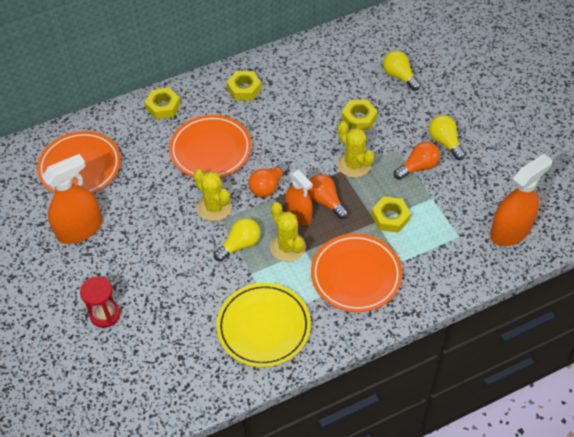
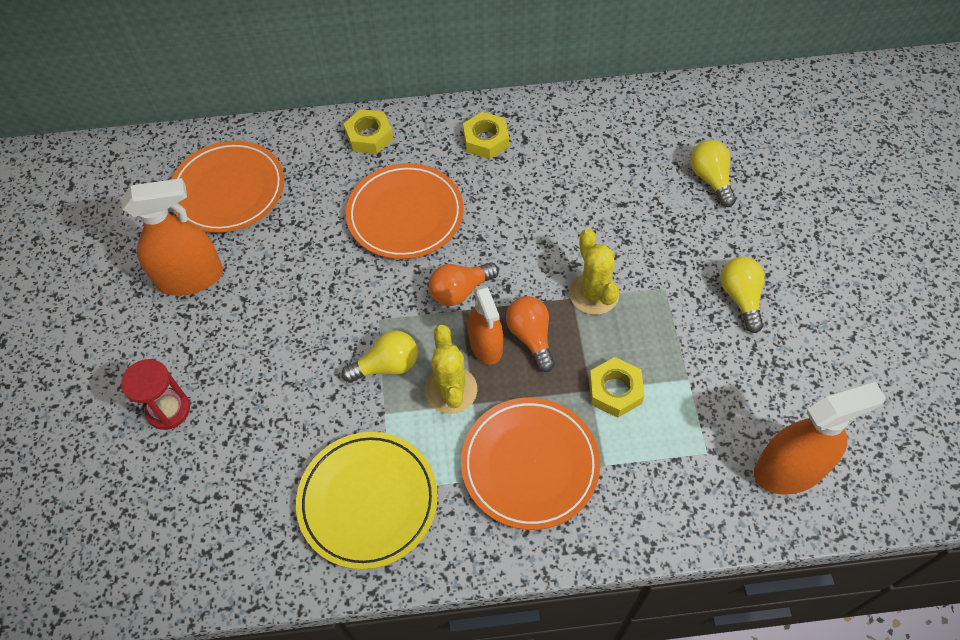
camera: 20 degrees right, 5 degrees up
yellow cactus [194,169,232,221] -> none
yellow nut [342,100,377,130] -> none
orange light bulb [394,142,440,180] -> none

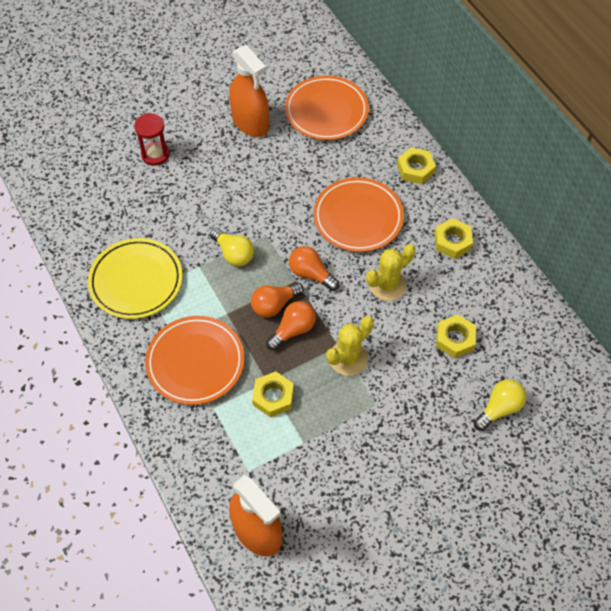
camera: 65 degrees right, 0 degrees up
yellow cactus [425,325,477,414] -> yellow cactus moved to [366,244,415,301]
orange spray bottle [468,285,503,365] -> orange light bulb [251,282,304,318]
yellow light bulb [720,257,764,333] -> none
none -> yellow nut [436,314,476,358]

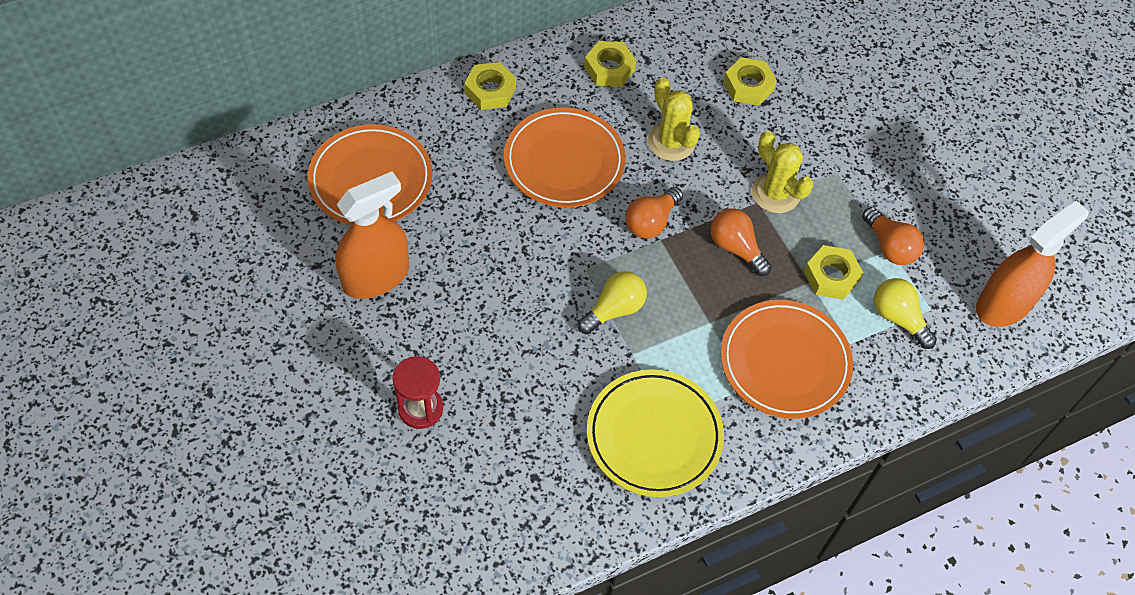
camera: 90 degrees left, 0 degrees up
orange light bulb [251,282,304,318] -> orange light bulb moved to [862,207,924,265]
yellow light bulb [474,379,526,431] -> yellow light bulb moved to [874,278,937,349]

